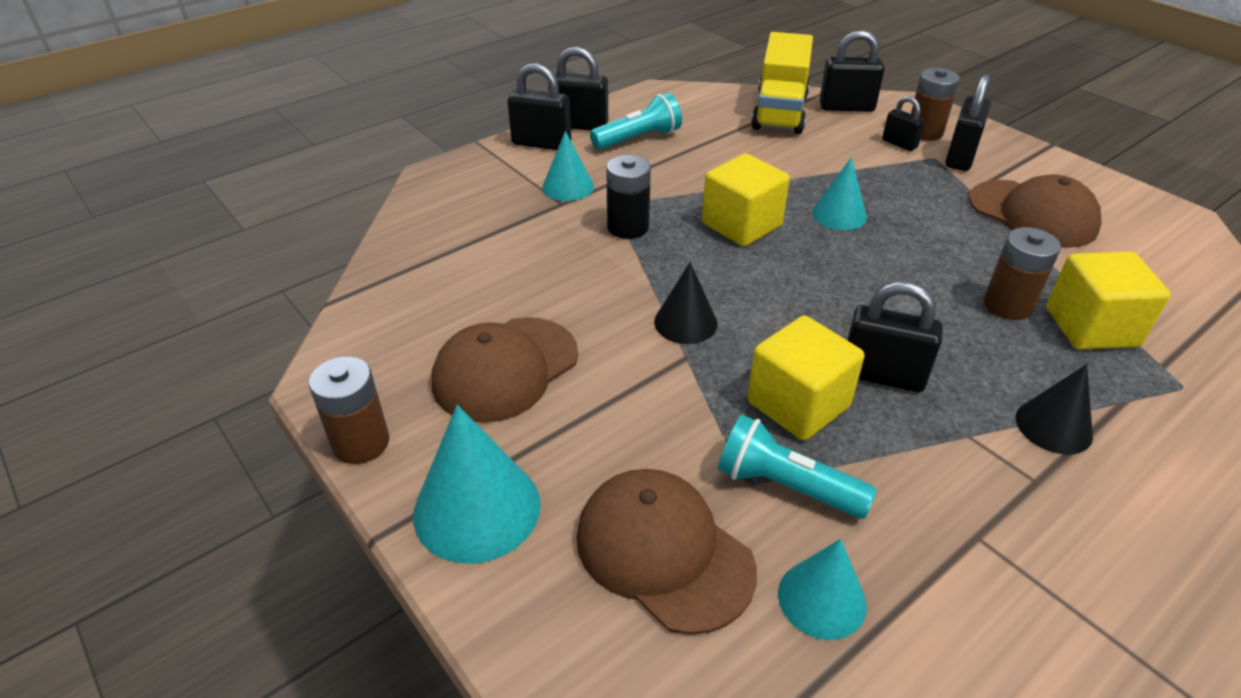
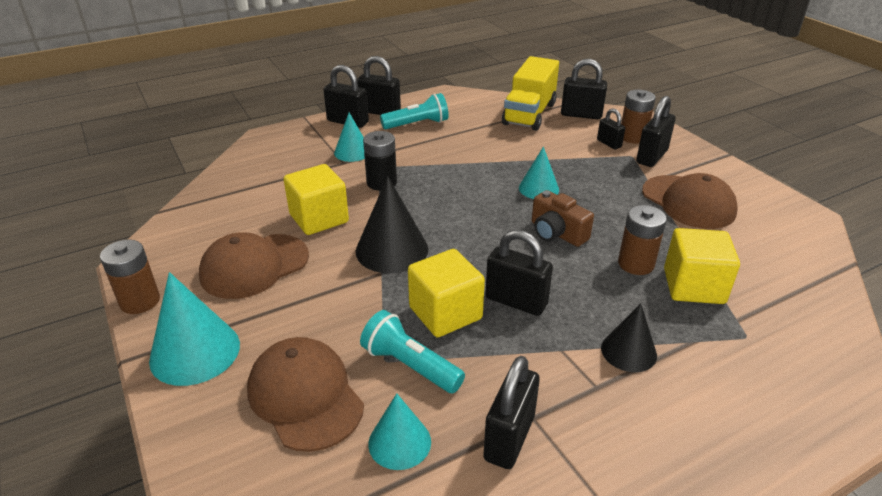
camera: 10 degrees right, 5 degrees down
black cone [654,262,718,344] -> black cone [356,176,428,273], size x1.59
yellow cube [702,153,790,246] -> yellow cube moved to [284,164,349,235]
none -> black padlock [483,356,540,469]
none -> brown camera [532,190,594,247]

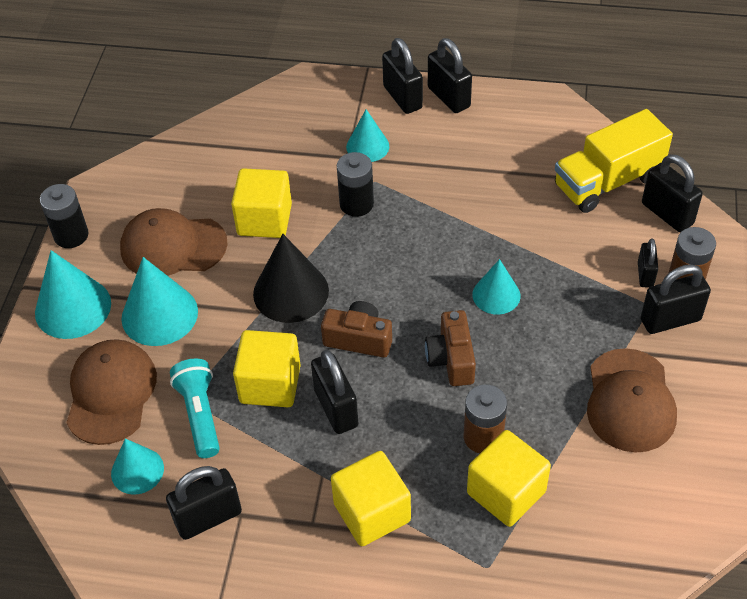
camera: 40 degrees right, 15 degrees up
brown battery [100,240,160,314] -> black battery [40,184,88,248]
turquoise flashlight [380,93,449,129] -> none
black cone [601,303,657,372] -> yellow cube [331,451,411,546]
none -> turquoise cone [121,257,198,346]
none -> brown camera [321,301,392,358]

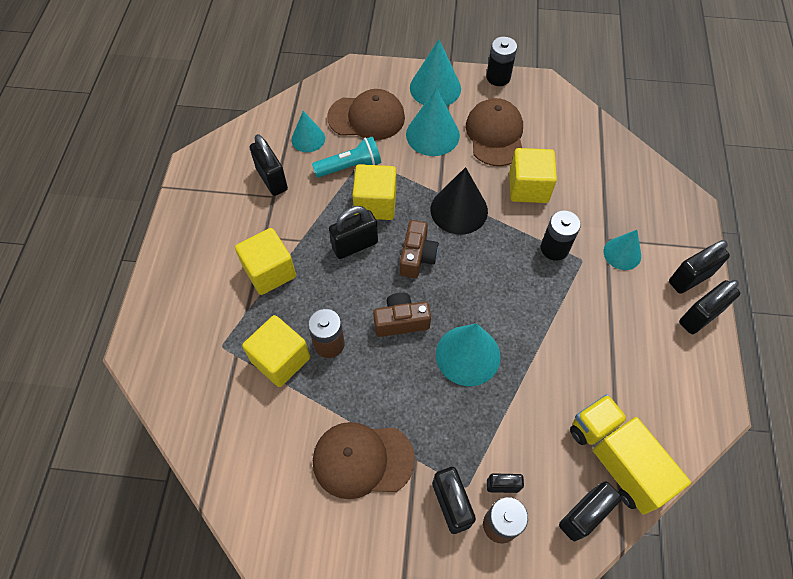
camera: 85 degrees right, 10 degrees up
turquoise cone [472,259,520,315] -> turquoise cone [436,323,500,386], size x1.59

